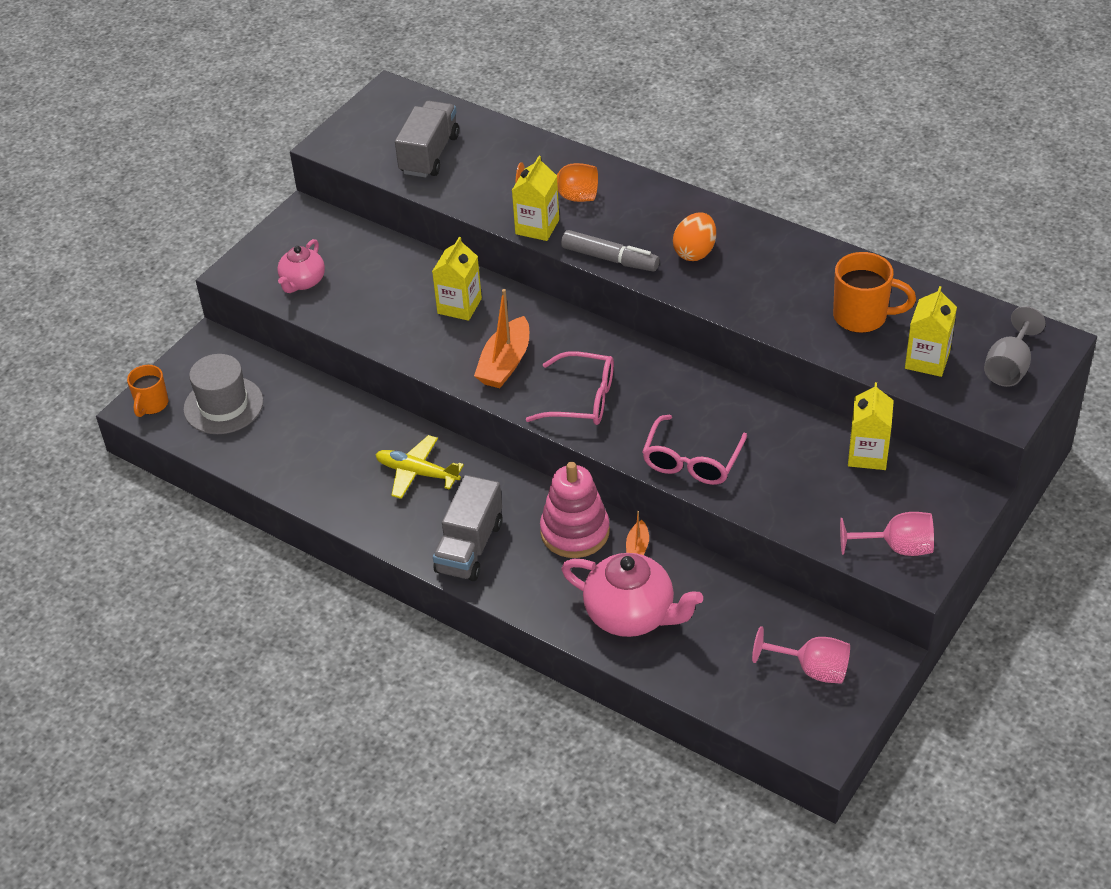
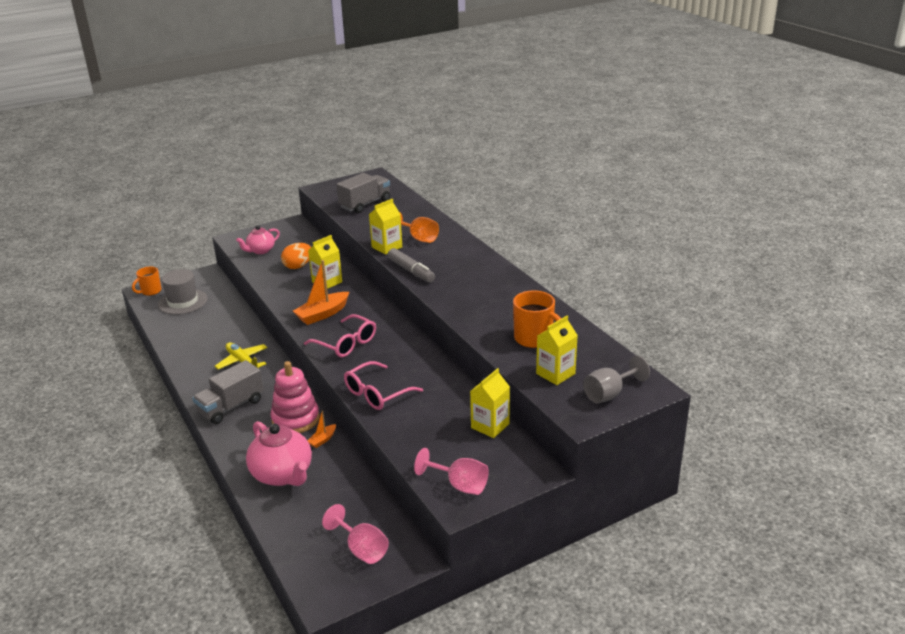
camera: 25 degrees right, 15 degrees down
orange egg [673,213,716,261] -> orange egg moved to [281,243,311,269]

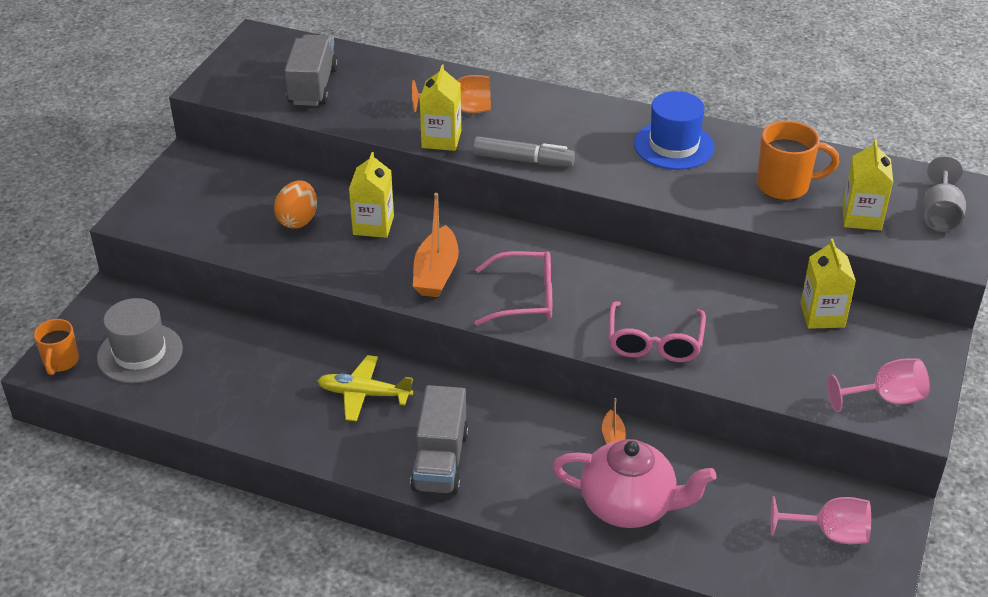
camera: 40 degrees left, 10 degrees up
pink teapot [236,225,280,254] -> none
pink stacking toy [271,361,320,433] -> none
none -> blue hat [634,91,714,170]

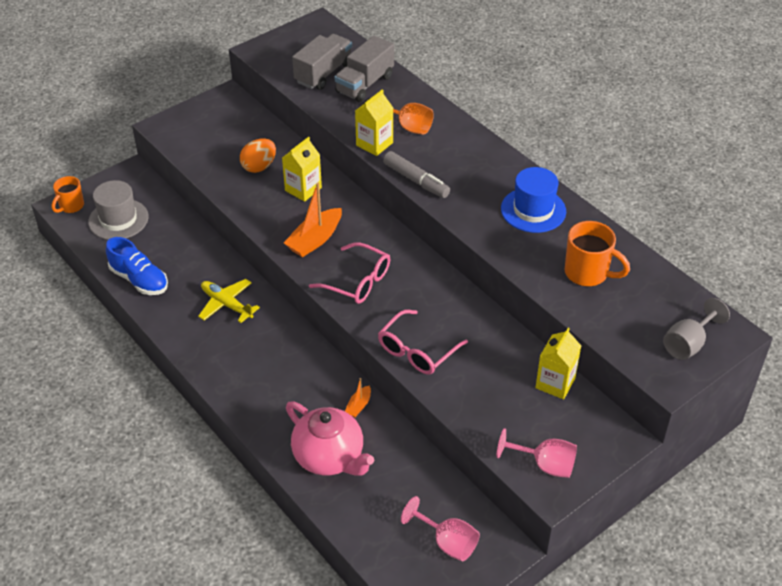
camera: 30 degrees right, 5 degrees up
grey truck [410,385,469,495] -> grey truck moved to [335,36,394,102]
yellow carton [843,139,893,230] -> none
none -> blue shoe [106,237,168,295]

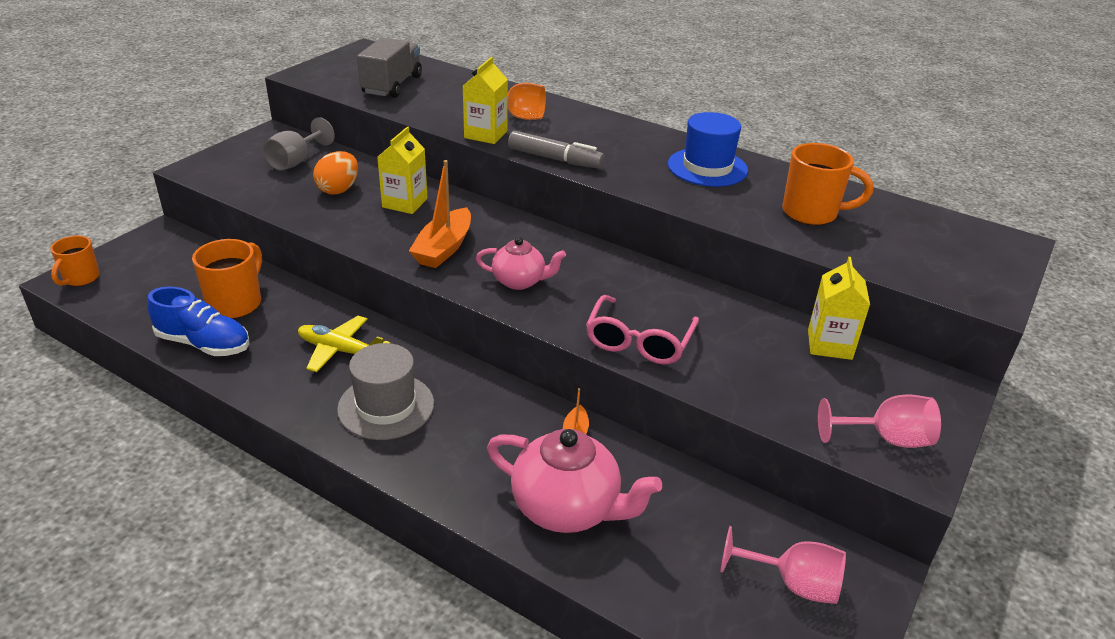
camera: 20 degrees left, 10 degrees down
grey hat [88,180,149,240] -> grey hat moved to [337,343,434,440]
pink glasses [309,242,390,304] -> pink teapot [476,237,566,290]
grey truck [335,36,394,102] -> none
grey goblet [663,298,730,360] -> grey goblet moved to [263,117,335,171]
none -> orange mug [192,239,262,319]

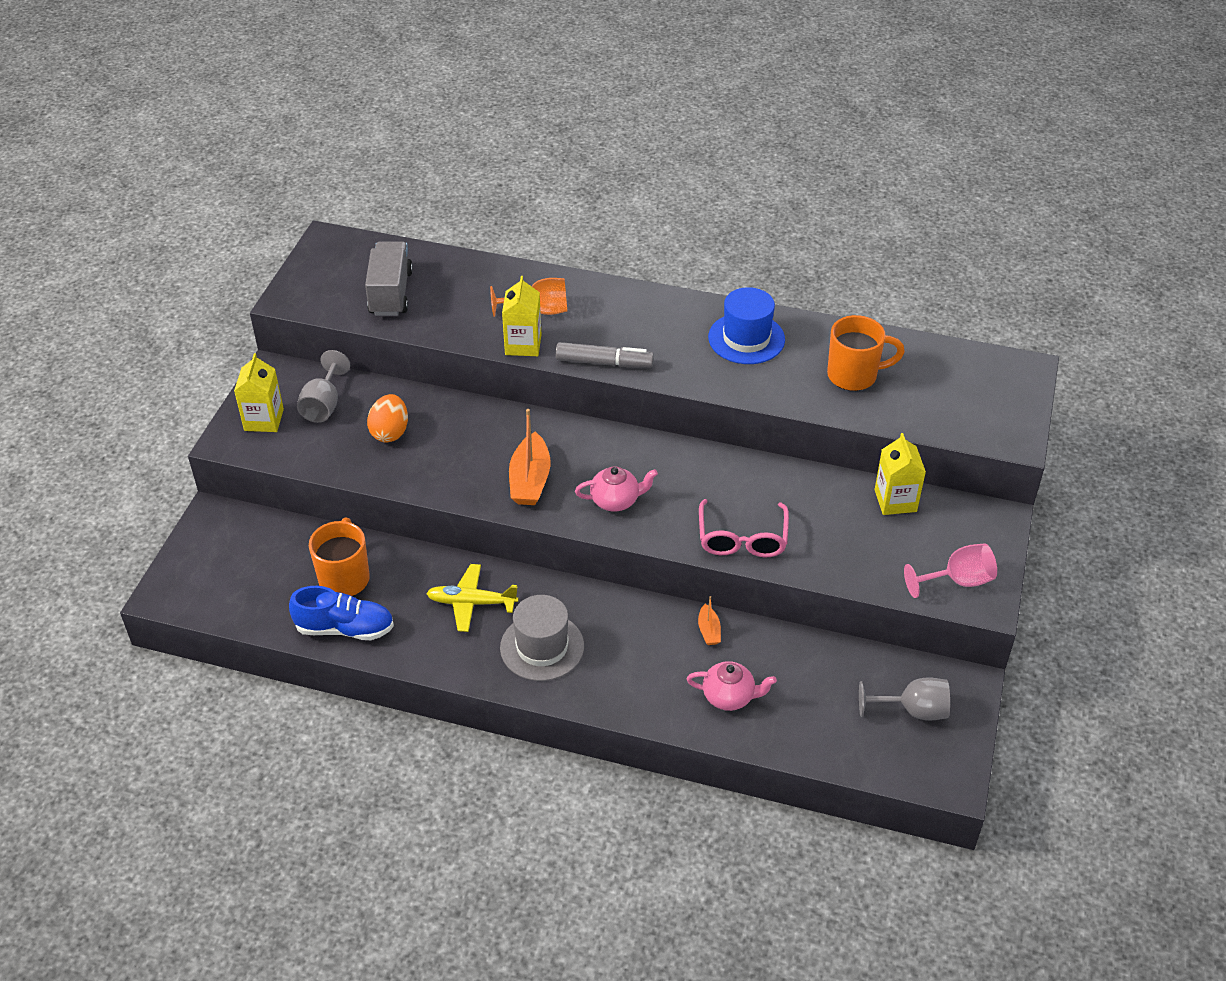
camera: 15 degrees left, 10 degrees up
orange mug [50,236,100,286] -> none
yellow carton [377,127,428,214] -> yellow carton moved to [234,353,284,432]
pink teapot [487,429,662,533] -> pink teapot [687,661,777,711], size x0.60
pink goblet [720,526,846,604] -> grey goblet [859,678,950,720]

